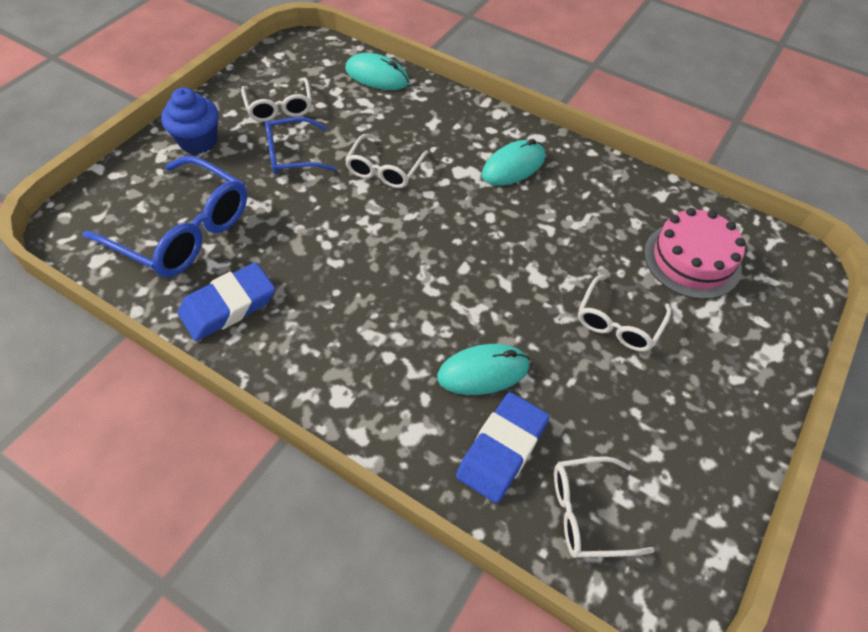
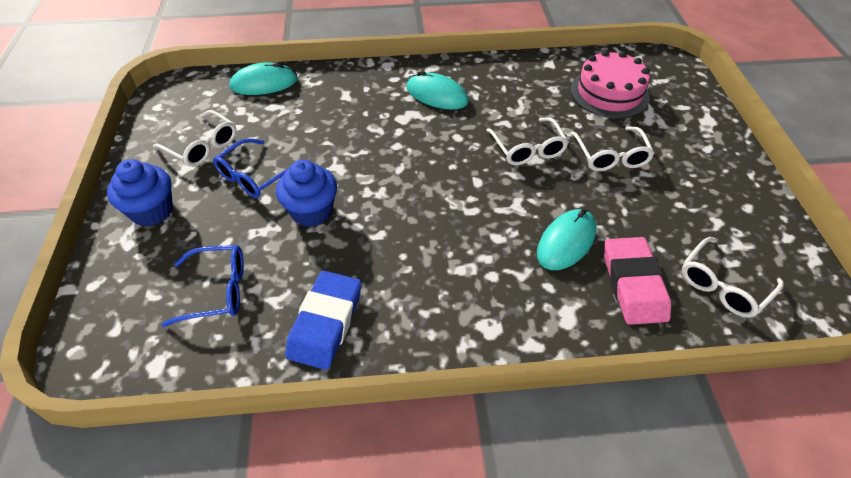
camera: 35 degrees left, 5 degrees down
blue glasses [82,156,247,278] -> blue glasses [162,245,244,327], size x0.58
white glasses [345,134,429,188] -> white glasses moved to [486,117,569,165]
blue eraser [456,392,549,503] -> pink eraser [604,237,671,325]
turquoise mouse [482,139,545,185] -> turquoise mouse turned 75 degrees counterclockwise [406,71,469,110]
none -> blue cupcake [276,160,337,227]

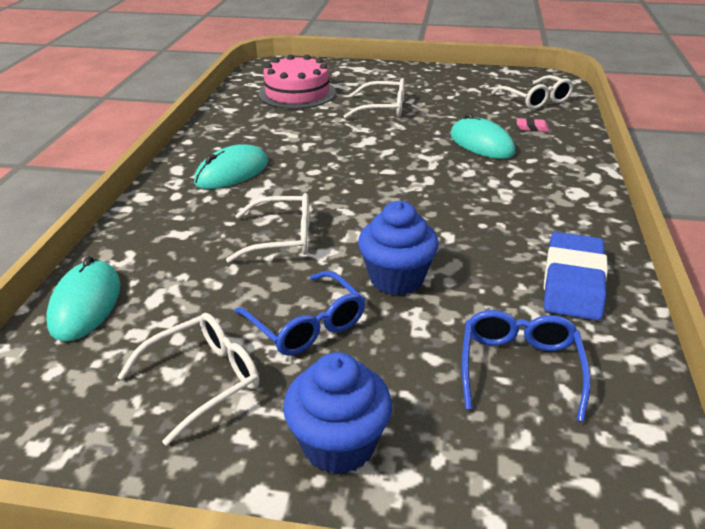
camera: 75 degrees left, 15 degrees down
blue eraser [285,271,361,370] -> blue eraser turned 75 degrees clockwise [544,232,608,320]
white glasses [486,117,569,165] -> white glasses moved to [226,193,309,263]
pink eraser [604,237,671,325] -> pink eraser [517,118,549,132], size x0.42

